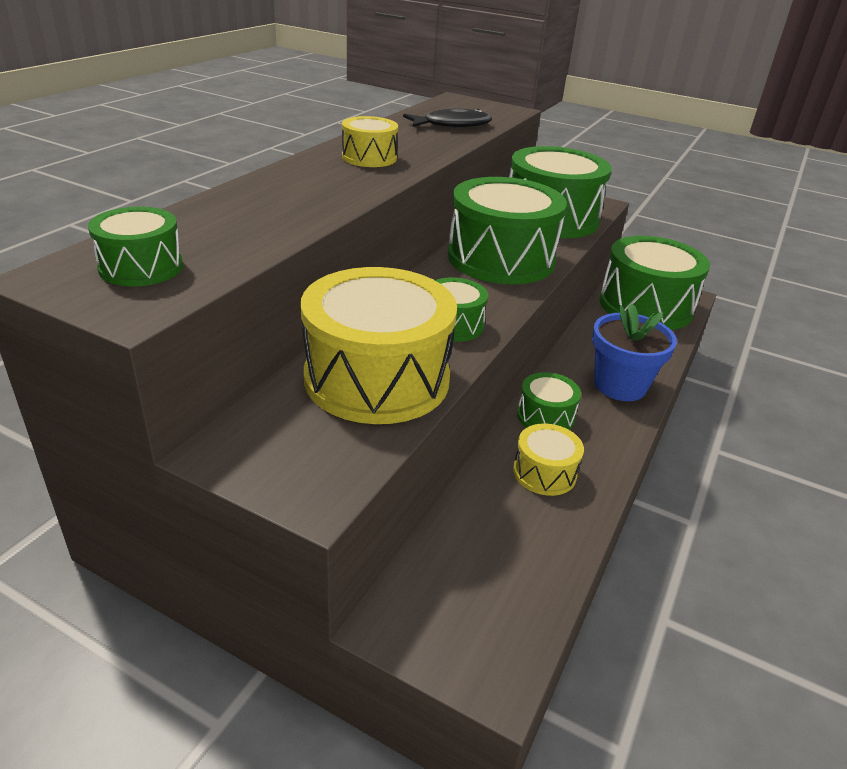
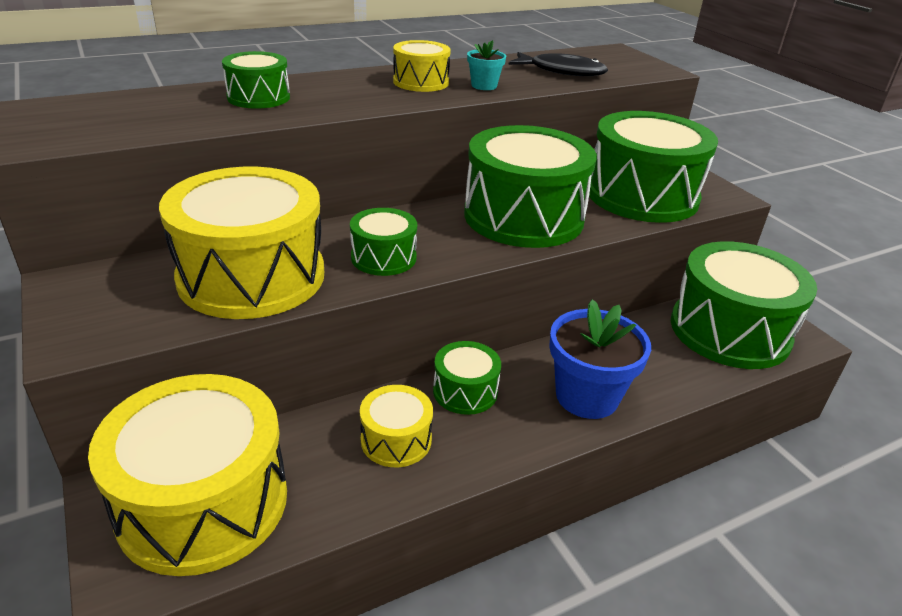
camera: 35 degrees right, 0 degrees up
green drum [88,207,183,286] -> green drum moved to [222,51,290,109]
none -> yellow drum [88,374,287,576]
none -> turquoise flower pot [467,40,506,90]

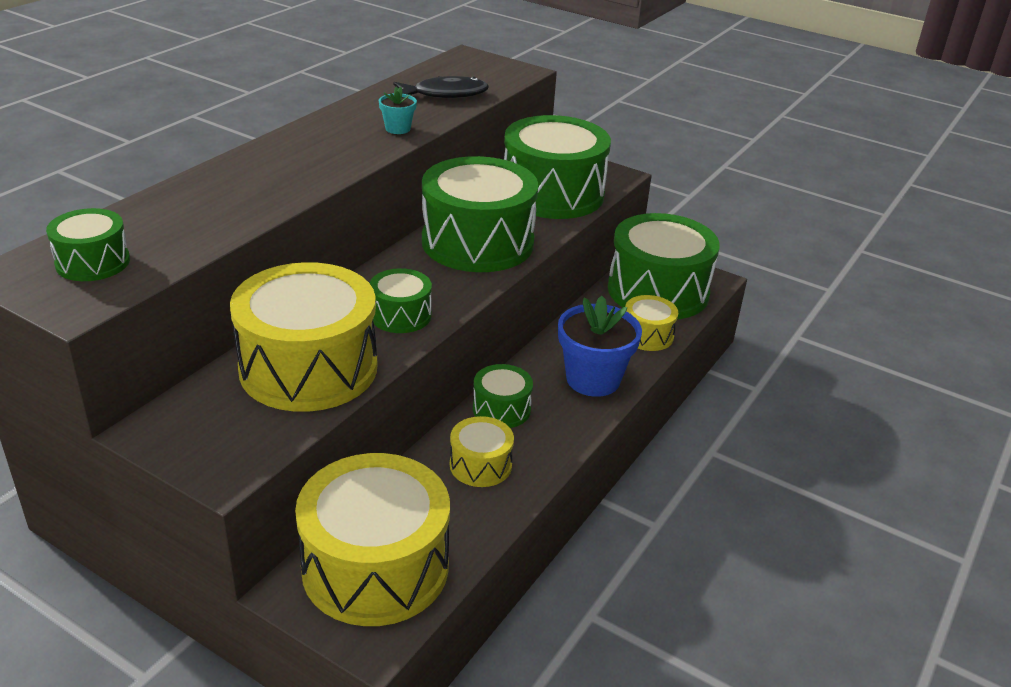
camera: 30 degrees left, 0 degrees up
green drum [222,51,290,109] -> green drum moved to [46,208,130,281]
yellow drum [393,40,451,92] -> yellow drum moved to [625,295,678,351]

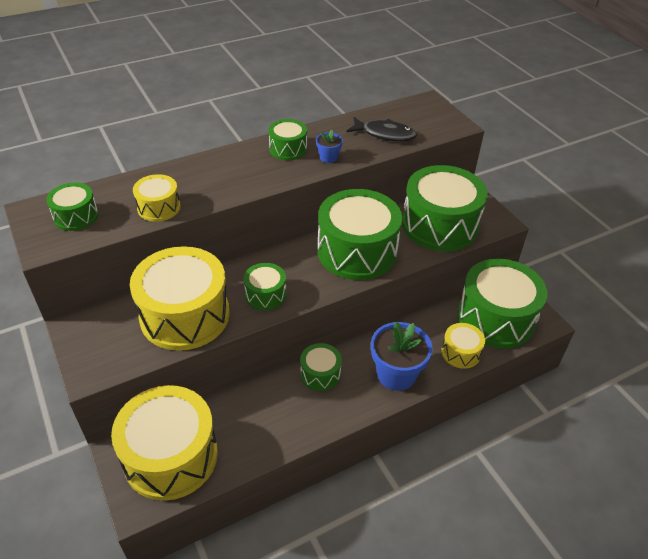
camera: 30 degrees right, 10 degrees up
turquoise flower pot [379,86,417,134] -> blue flower pot [316,130,343,163]
yellow drum [450,416,514,487] -> yellow drum moved to [133,174,181,222]
none -> green drum [268,119,307,160]

